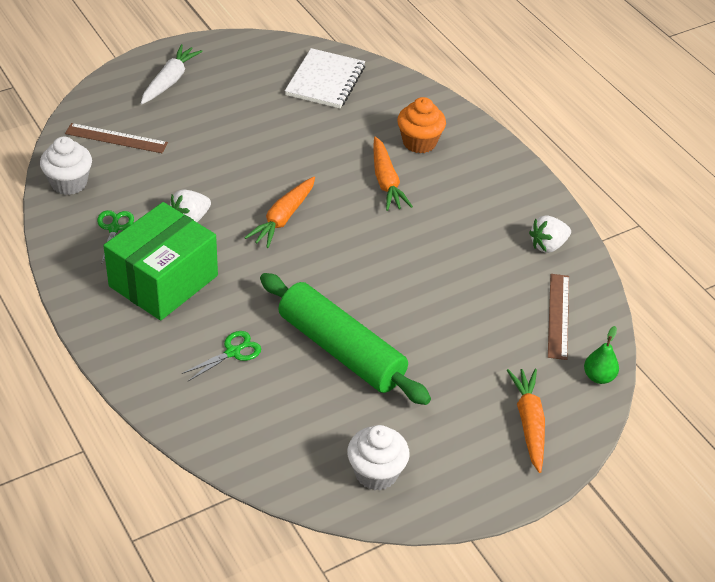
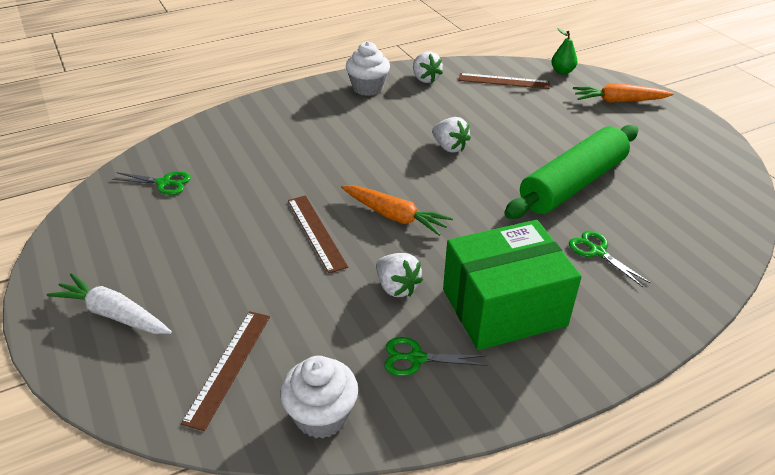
camera: 85 degrees left, 5 degrees down
green box [103,202,218,321] -> green box turned 60 degrees counterclockwise [443,220,582,350]
white notebook [285,48,365,108] -> green scissors [112,171,191,195]
white cupcake [347,425,410,490] -> white cupcake moved to [346,41,390,96]
orange carrot [373,137,413,211] -> none
orange cupcake [397,97,446,153] -> none
none -> brown ruler [288,195,348,273]
none -> white strawberry [432,117,471,153]

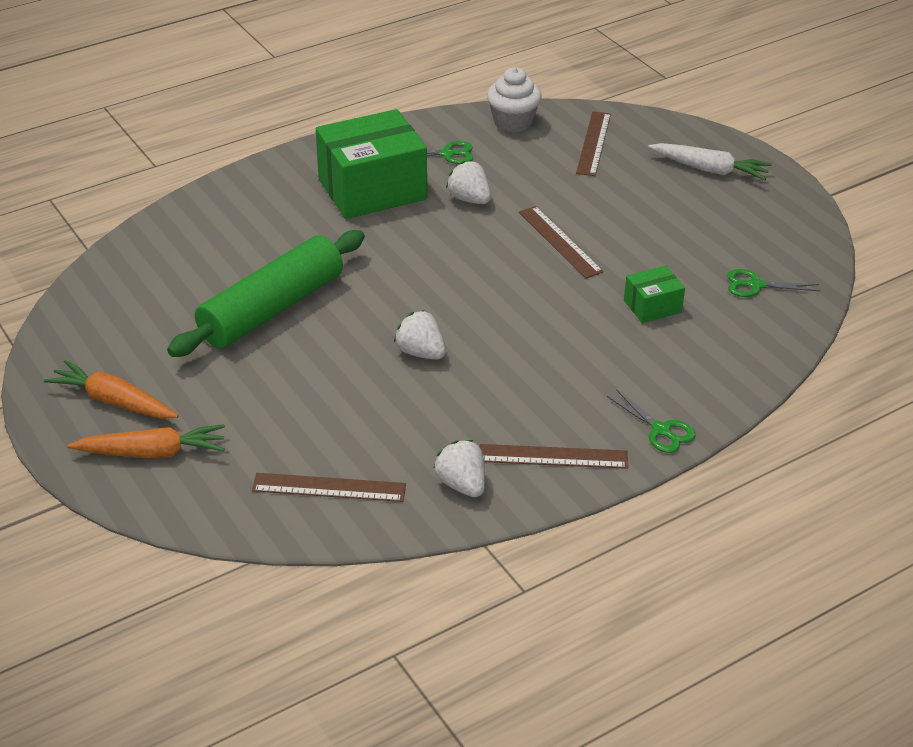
camera: 175 degrees right, 0 degrees up
orange carrot [341,185,453,236] -> orange carrot moved to [44,360,178,419]
white cupcake [346,41,390,96] -> brown ruler [480,444,628,469]
green pear [551,28,578,74] -> none
green scissors [569,231,650,287] -> green scissors moved to [607,390,695,453]
none -> green box [624,265,685,323]

